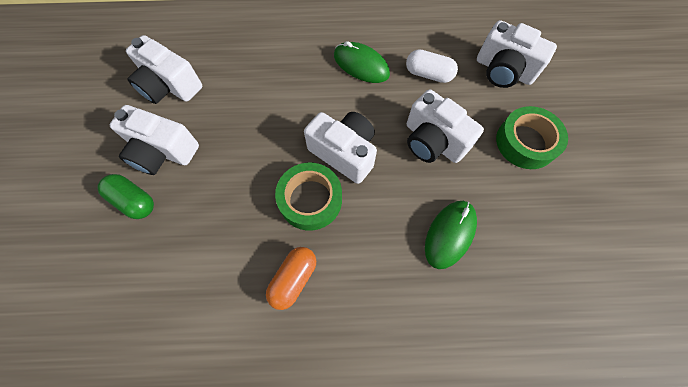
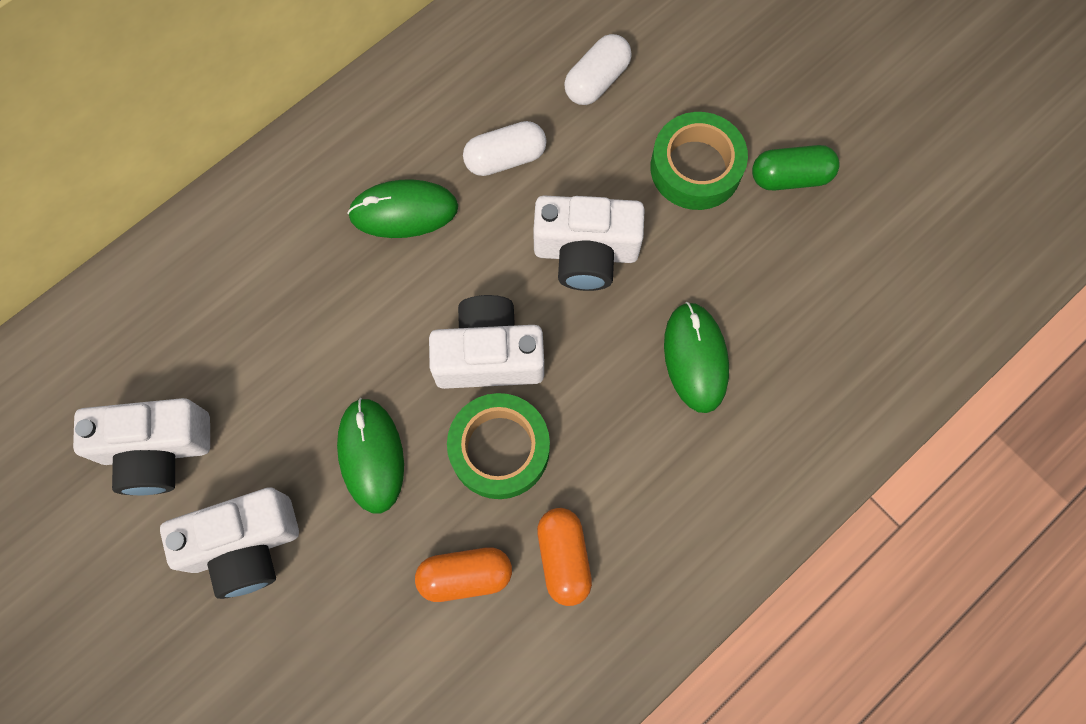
camera: 40 degrees left, 5 degrees up
green capsule [97,174,154,219] -> green capsule moved to [752,145,840,190]
white camera [477,20,557,88] -> white capsule [564,34,632,105]
none -> green mouse [337,398,404,514]
none -> orange capsule [415,547,512,602]

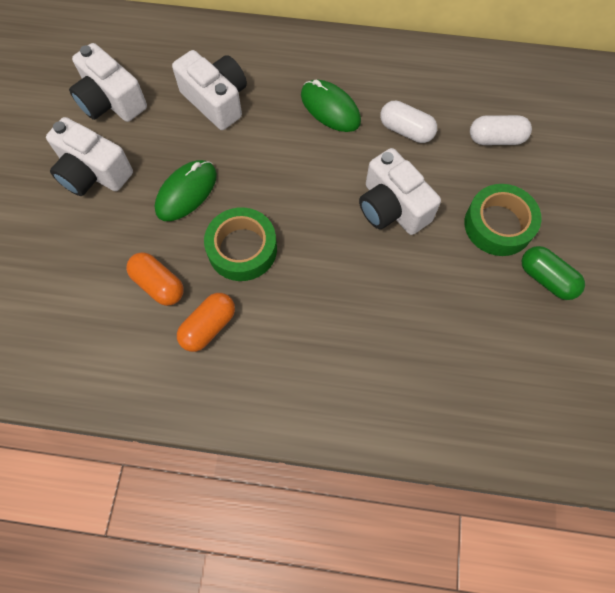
camera: 50 degrees right, 5 degrees down
white camera [429,295,544,389] -> white camera moved to [172,50,247,130]
green mouse [664,302,729,413] -> none

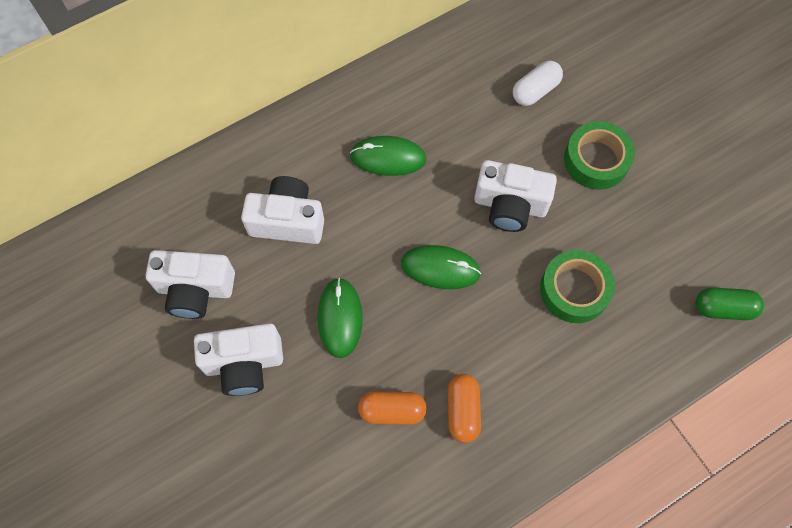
camera: 40 degrees left, 0 degrees up
green tape [204,207,277,281] -> green tape moved to [540,250,615,323]
white capsule [380,101,437,143] -> none
green capsule [522,246,585,300] -> green capsule moved to [696,287,764,320]
none -> green mouse [401,245,481,289]

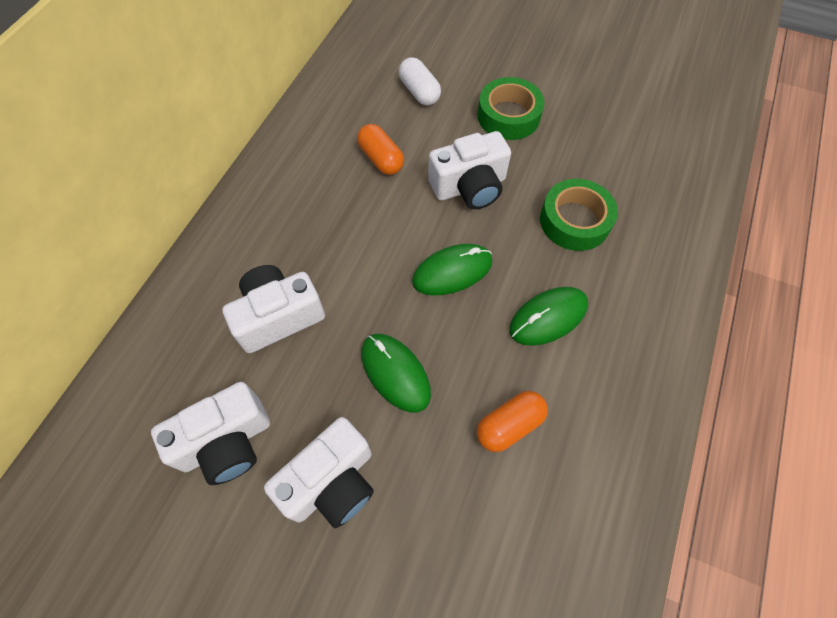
camera: 35 degrees left, 5 degrees down
green mouse [350,136,427,176] -> green mouse moved to [509,287,588,346]
orange capsule [448,374,481,443] -> orange capsule moved to [357,124,404,175]
white capsule [513,61,563,106] -> white capsule turned 45 degrees counterclockwise [399,57,441,105]
green capsule [696,287,764,320] -> none

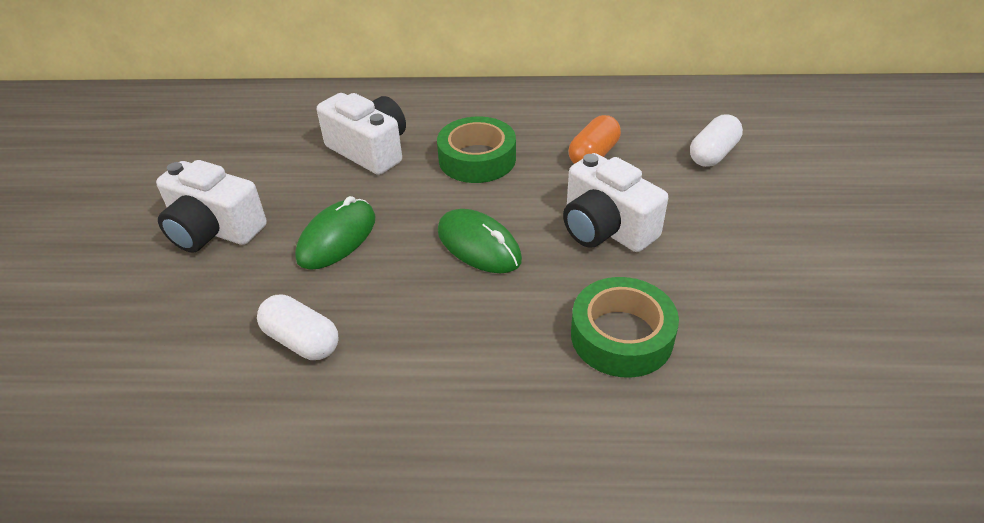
camera: 70 degrees right, 20 degrees down
white camera [151,382,270,485] -> none
green tape [477,77,544,140] -> green tape moved to [437,116,516,183]
orange capsule [477,391,548,452] -> white capsule [257,294,338,360]
green mouse [509,287,588,346] -> none

